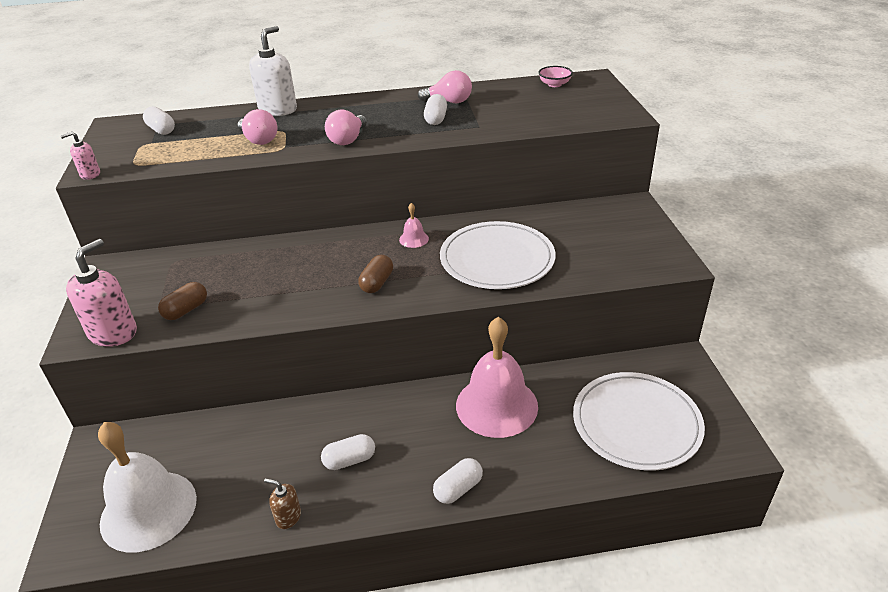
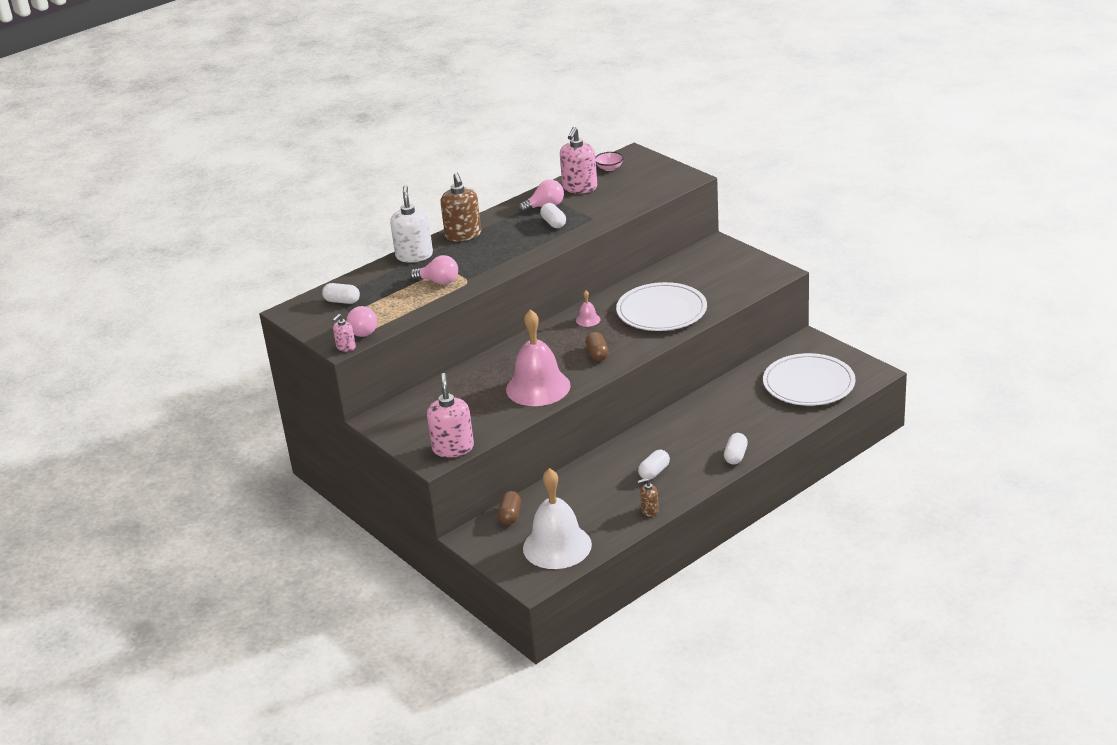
camera: 30 degrees left, 5 degrees down
brown capsule [158,282,207,320] -> brown capsule moved to [498,491,521,525]
pink light bulb [325,110,367,145] -> pink light bulb moved to [346,306,377,337]
pink bell [456,317,538,438] -> pink bell moved to [506,309,571,406]
none -> brown soap dispenser [440,173,481,241]
none -> pink soap dispenser [560,127,597,194]

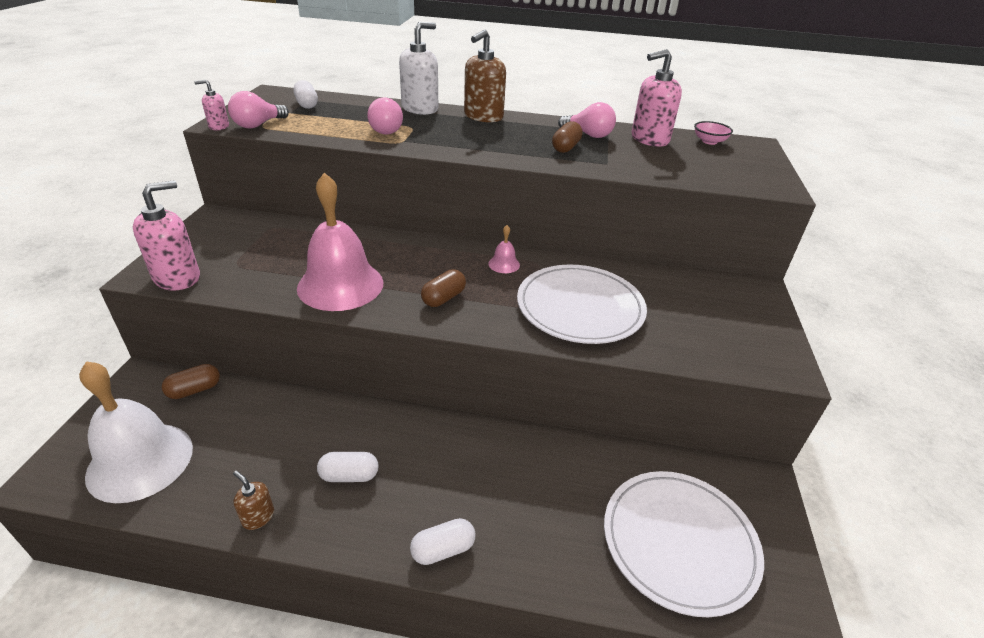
camera: 45 degrees right, 5 degrees up
white capsule [540,203,566,228] -> brown capsule [552,121,583,153]

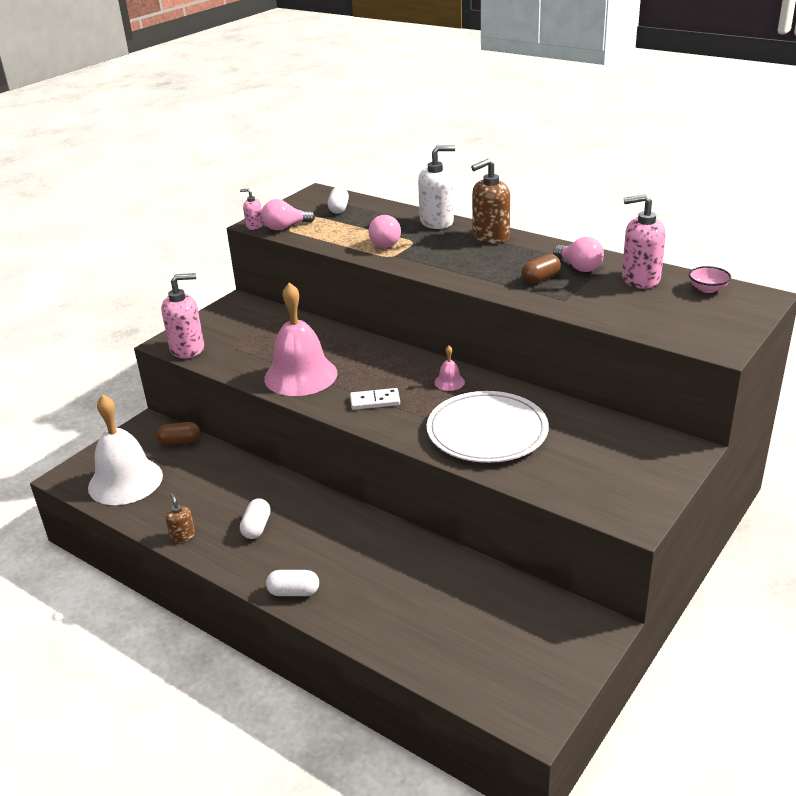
camera: 30 degrees right, 5 degrees down
white capsule [317,452,379,482] -> white capsule turned 75 degrees clockwise [240,498,271,539]
brown capsule [421,269,466,307] -> white domino [350,388,400,410]
white plate [604,471,764,617] -> none

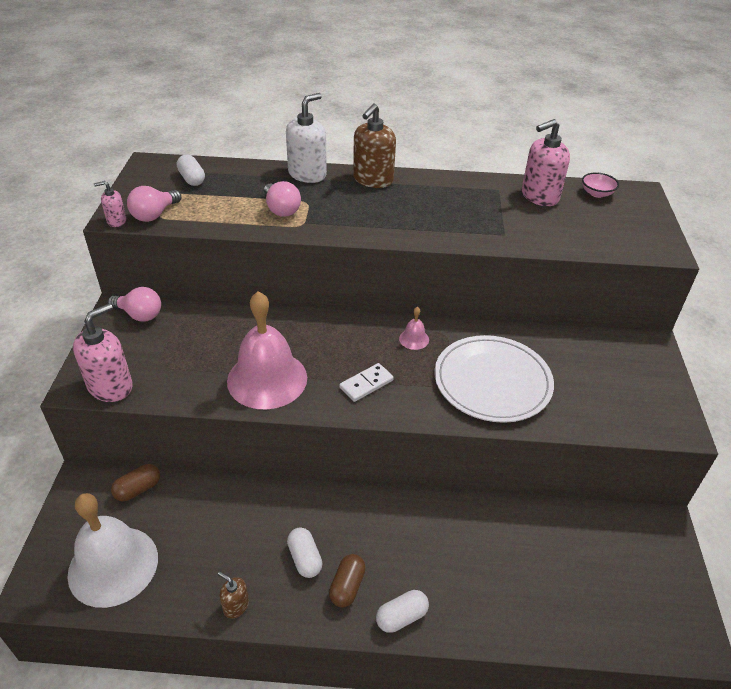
camera: 35 degrees left, 10 degrees up
brown capsule [521,254,561,284] -> brown capsule moved to [329,554,366,607]
pink light bulb [553,237,604,272] -> pink light bulb moved to [108,287,161,322]

